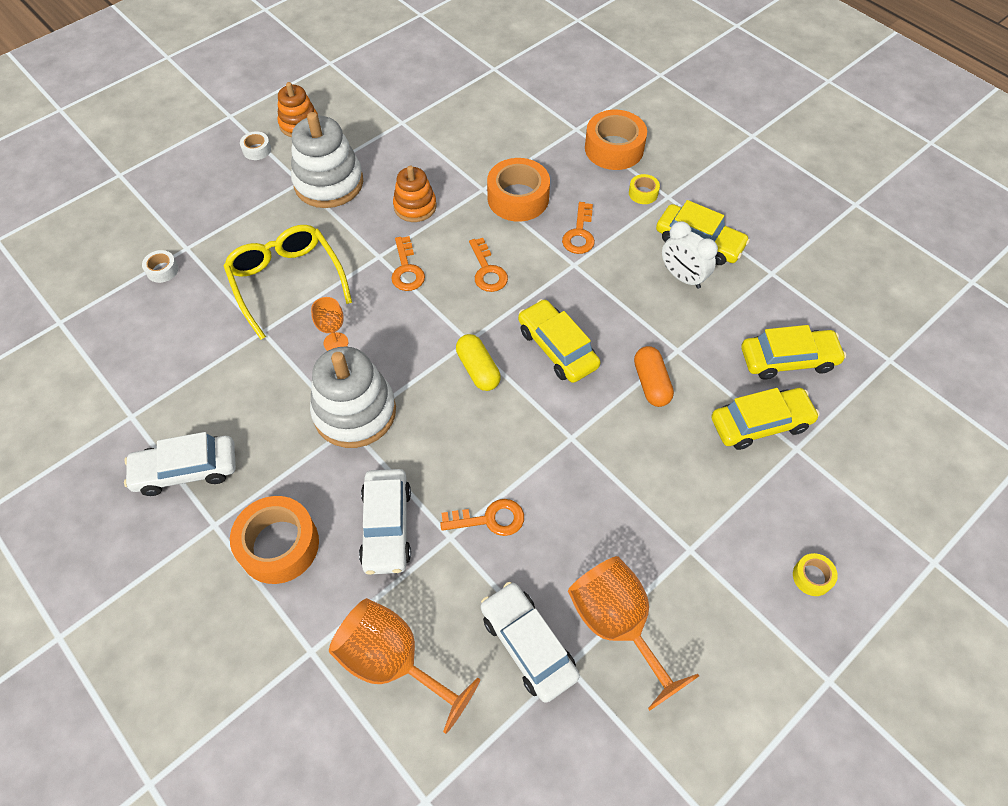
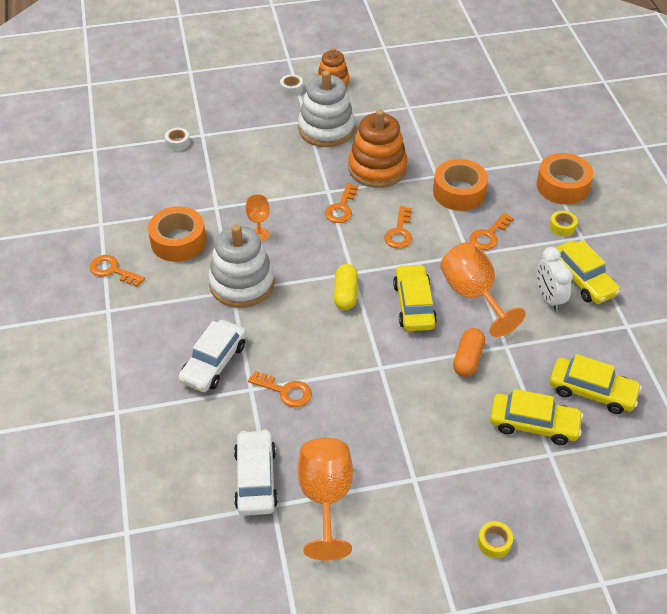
camera: 30 degrees right, 10 degrees down
white car [124,432,236,496] -> orange key [90,255,145,287]
yellow glasses [224,225,352,340] -> none
orange tape [230,496,319,584] -> orange tape moved to [148,207,206,262]
orange goblet [329,598,480,734] -> orange goblet moved to [440,242,525,337]
orange stacking toy [393,166,437,222] -> orange stacking toy [348,109,408,188], size x1.65

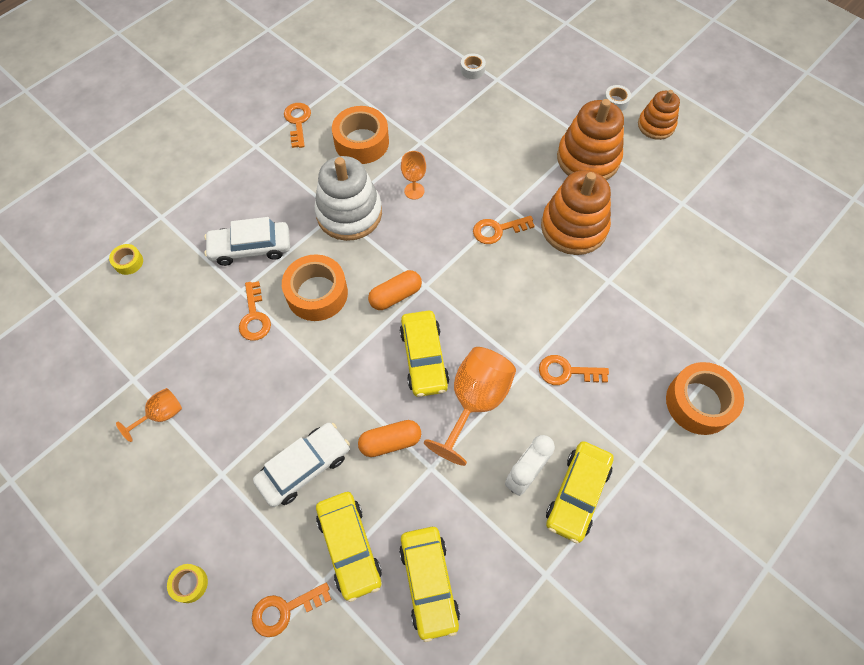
camera: 55 degrees right, 15 degrees up
white car [234,429,278,516] -> white car moved to [253,423,350,507]
white stacking toy [298,70,355,147] -> orange stacking toy [557,99,624,180]
orange goblet [298,438,353,561] -> orange goblet [116,388,182,442], size x0.53
yellow capsule [334,264,358,310] -> orange capsule [368,270,422,310]
orange key [384,206,412,248] -> orange key moved to [252,583,332,637]
yellow car [393,264,437,331] -> yellow car turned 120 degrees clockwise [400,311,449,397]
orange tape [433,159,488,211] -> orange tape moved to [282,254,348,321]
yellow tape [549,211,577,236] -> yellow tape moved to [109,244,143,275]

